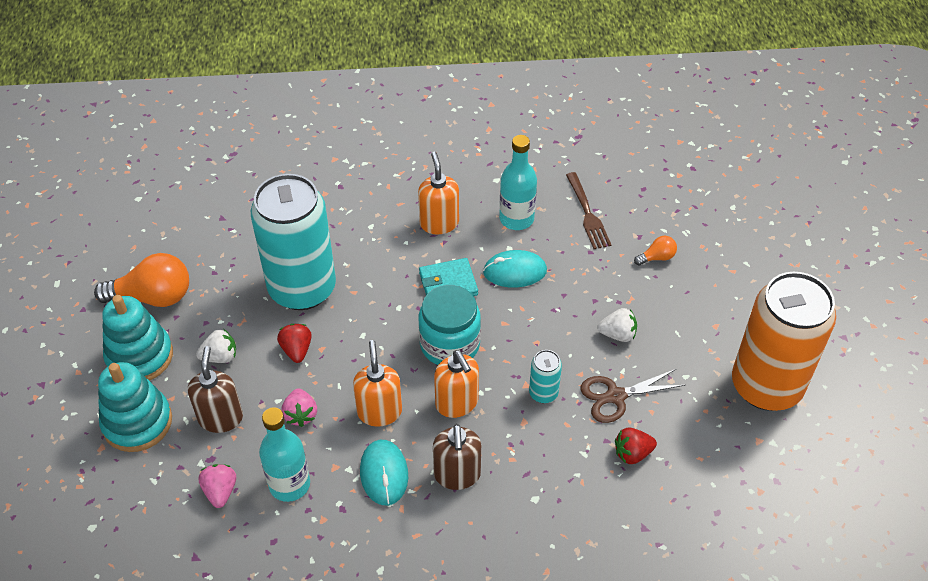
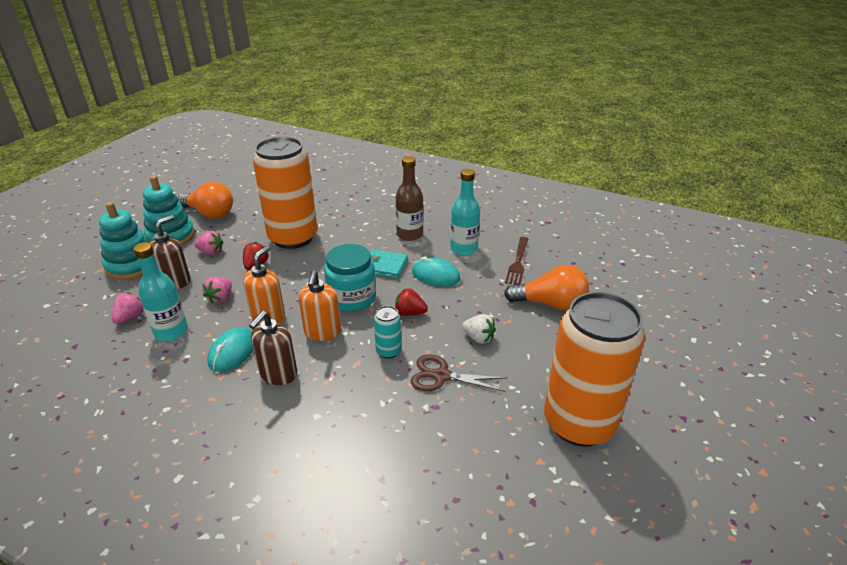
camera: 30 degrees right, 15 degrees down
white strawberry [196,329,236,363] -> pink strawberry [194,231,223,255]
turquoise can [251,174,336,310] -> orange can [253,137,317,249]
orange soap dispenser [418,152,459,234] -> brown bottle [396,156,423,241]
red strawberry [615,427,657,464] -> red strawberry moved to [395,288,428,316]
orange light bulb [634,236,677,266] -> orange light bulb [504,265,589,311], size x2.09

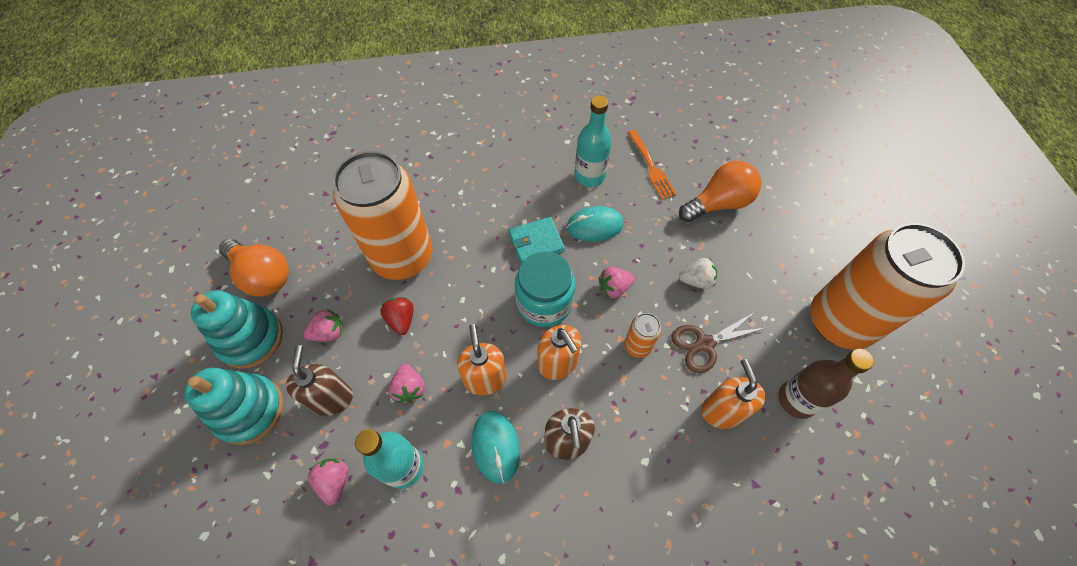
camera: 35 degrees left, 25 degrees up
orange light bulb [178,182,233,219] -> orange light bulb turned 45 degrees clockwise [219,239,289,297]
turquoise can [374,306,401,359] -> orange can [624,313,661,358]
red strawberry [395,288,428,316] -> pink strawberry [599,267,635,298]
brown bottle [396,156,423,241] -> brown bottle moved to [778,349,874,419]
brown fork [505,237,528,285] -> orange fork [628,130,677,200]
none -> orange soap dispenser [701,359,765,429]

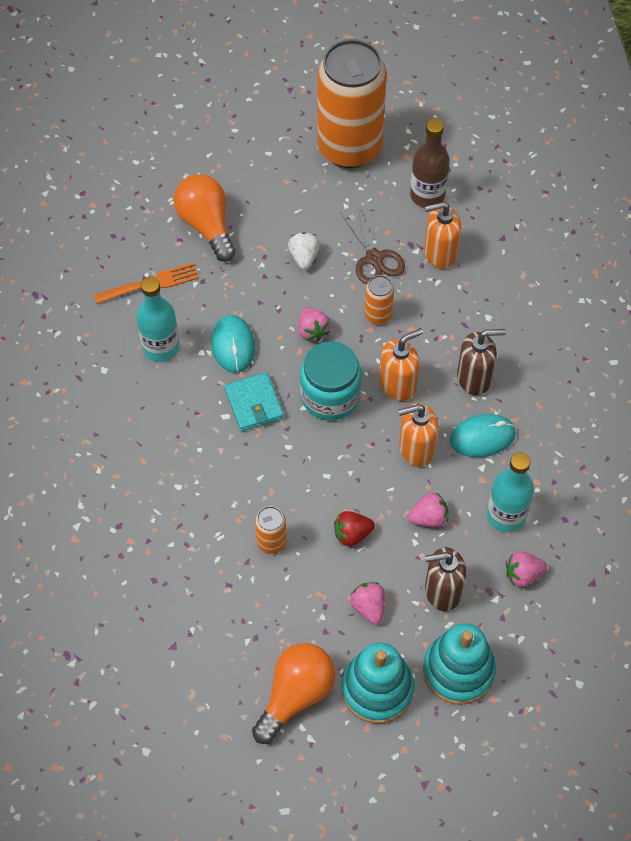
camera: 90 degrees left, 0 degrees up
orange can [333,151,433,280] -> orange can [255,506,287,554], size x0.40

